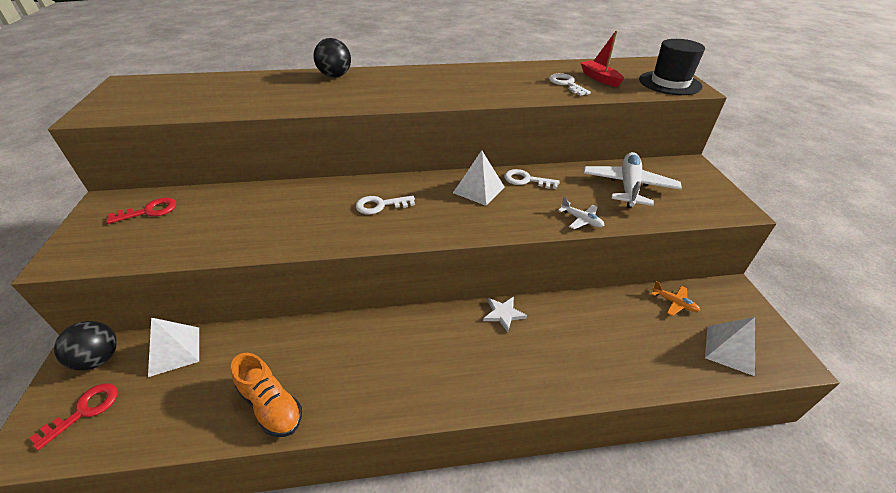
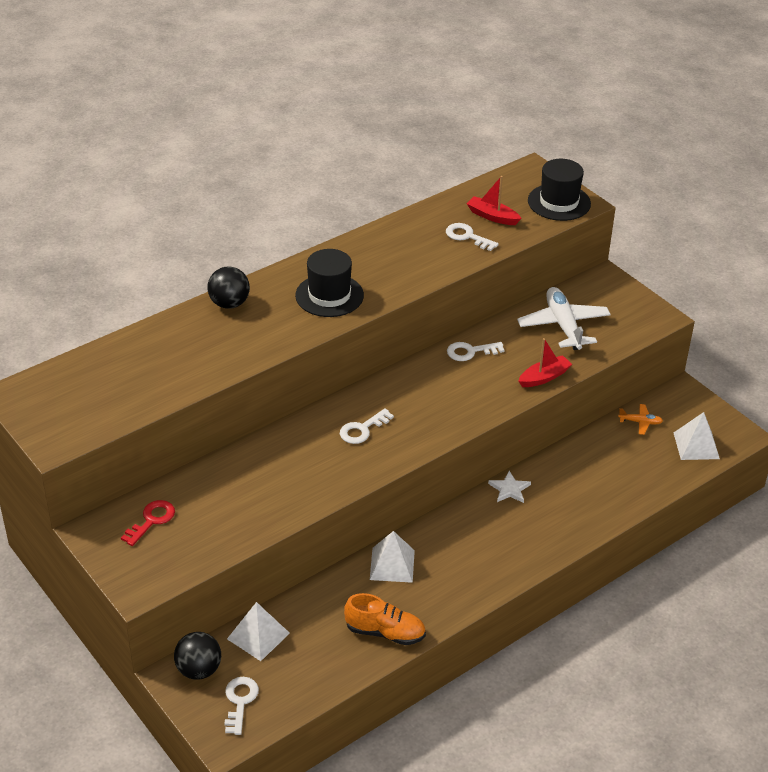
camera: 30 degrees left, 0 degrees up
red key [29,384,118,450] -> white key [224,677,259,735]
white pyramid [453,150,505,206] -> white pyramid moved to [370,531,415,583]
white plane [558,197,605,229] -> red boat [519,338,572,387]
none -> black hat [295,249,364,317]

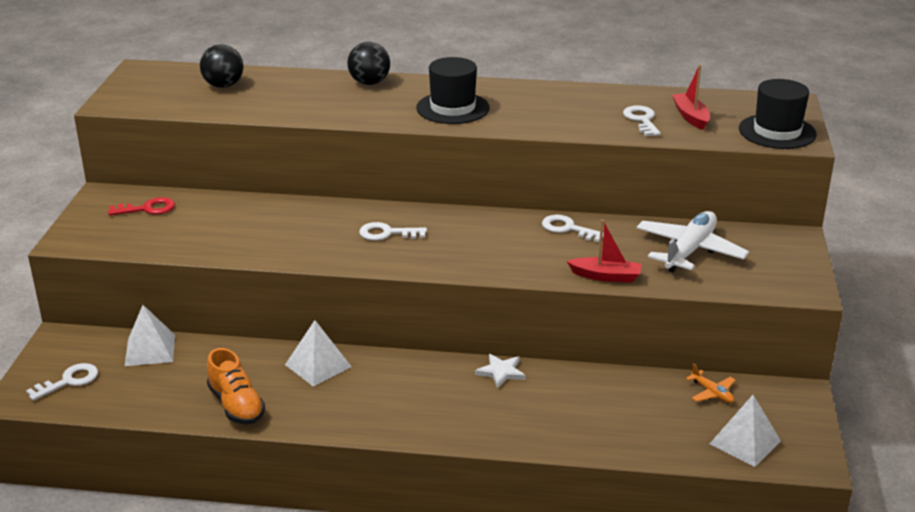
camera: 45 degrees right, 10 degrees down
black ball [174,632,221,680] -> black ball moved to [200,44,244,88]

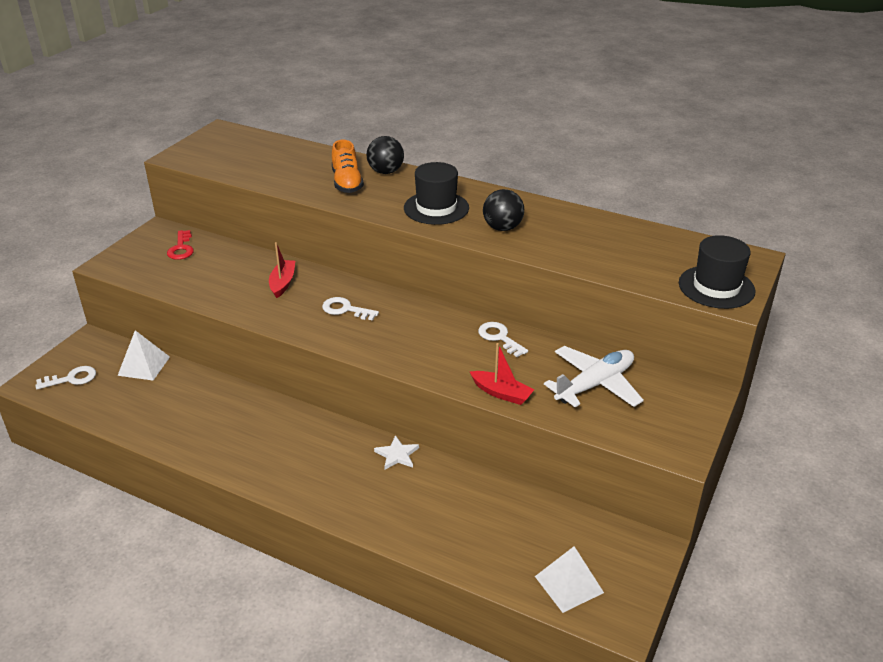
camera: 20 degrees right, 5 degrees up
red key [108,197,175,216] -> red key turned 75 degrees clockwise [167,230,194,260]
black ball [200,44,244,88] -> black ball moved to [483,189,524,231]
orange shoe [207,348,265,425] -> orange shoe moved to [332,140,364,193]
white pyramid [285,320,352,387] -> none
white key [623,105,661,136] -> none
red boat [672,65,710,130] -> red boat moved to [269,242,295,298]
orange plane [686,363,736,403] -> none

